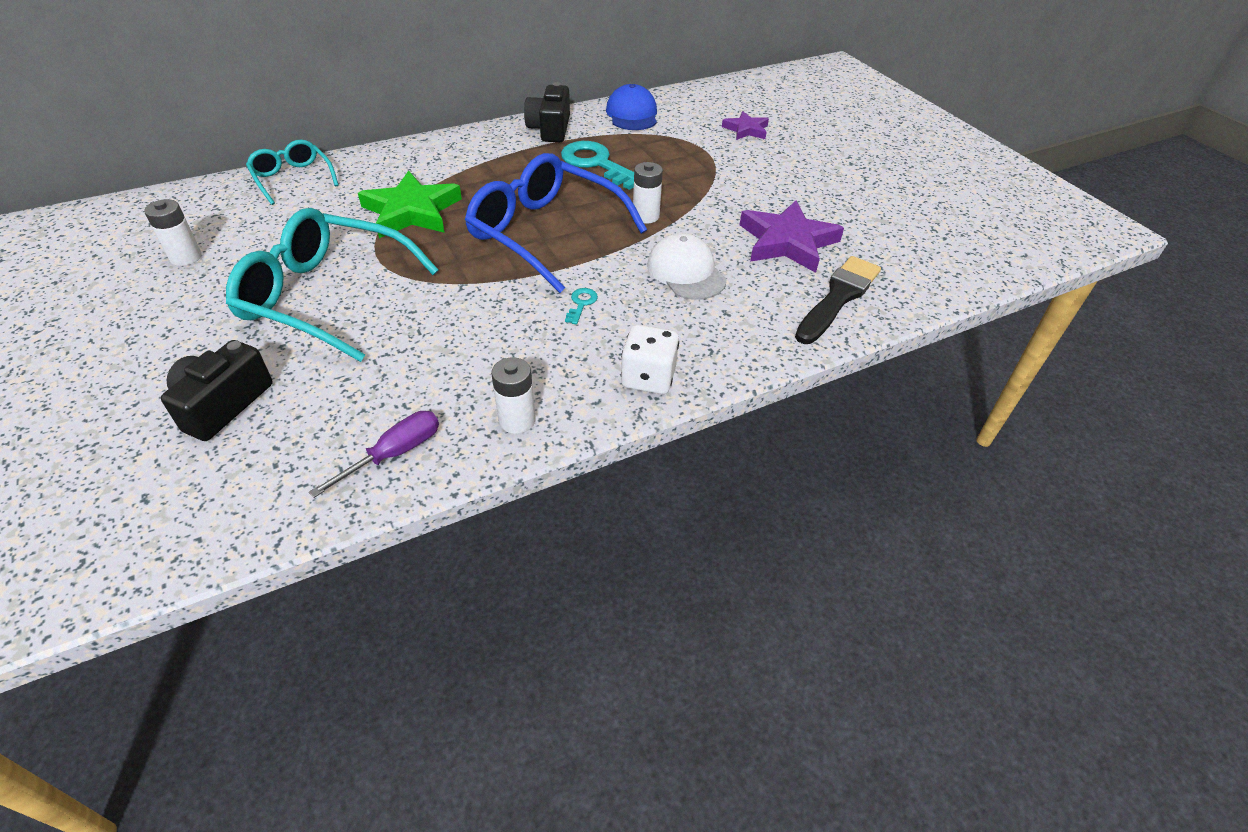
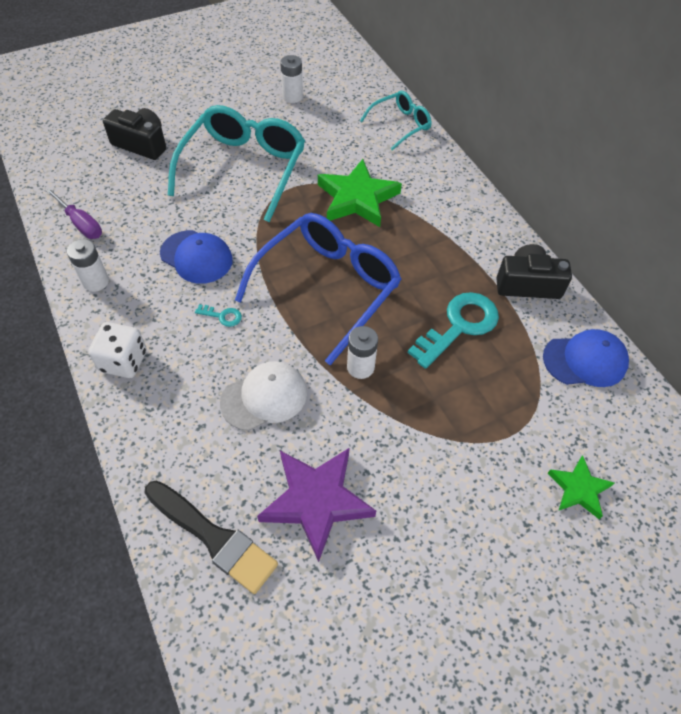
camera: 90 degrees right, 10 degrees up
purple star [722,111,769,140] -> green star [548,456,614,519]
none -> blue cap [160,230,233,284]

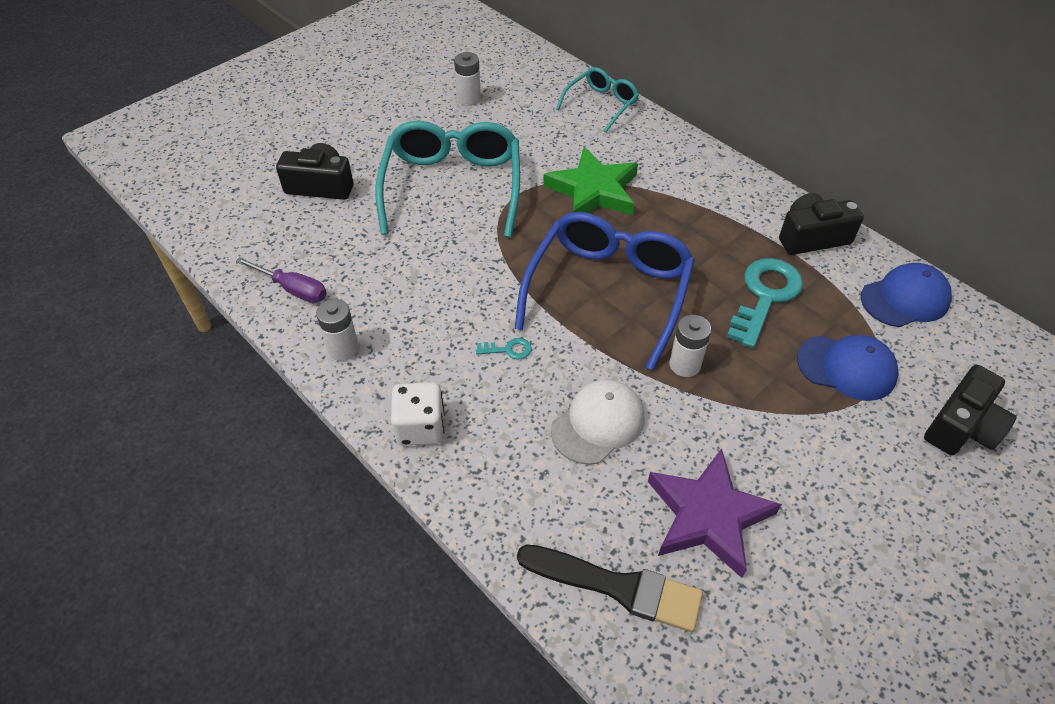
camera: 15 degrees left, 5 degrees down
blue cap [160,230,233,284] -> blue cap moved to [797,335,899,401]
green star [548,456,614,519] -> black camera [924,365,1017,455]

